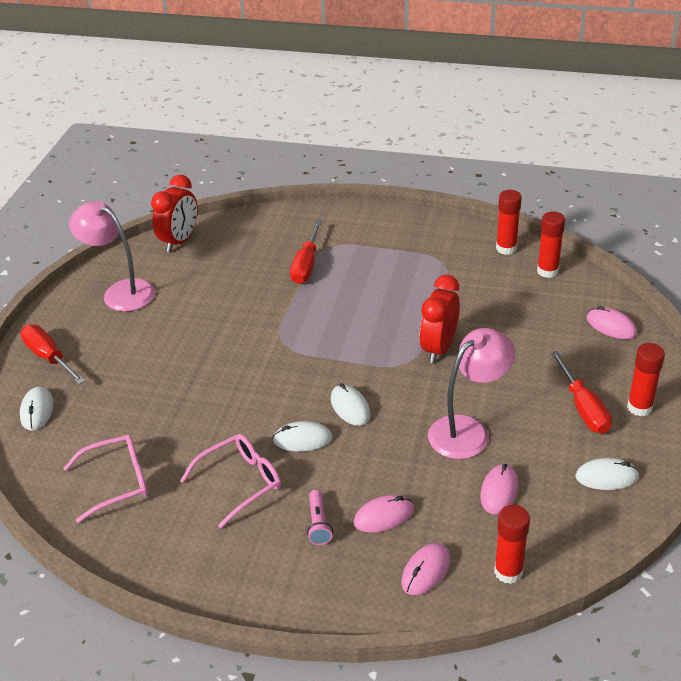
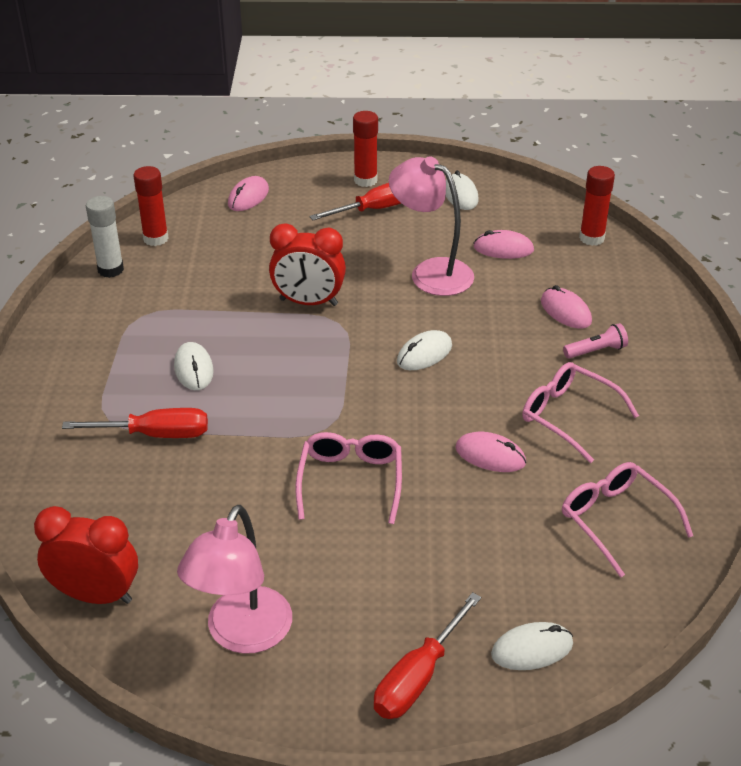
camera: 105 degrees left, 0 degrees up
white mouse [272,421,333,451] -> white mouse moved to [174,342,214,390]
pink mouse [401,543,451,595] -> pink mouse moved to [455,432,526,472]
red glue stick [496,190,522,255] -> white glue stick [86,196,124,278]
none -> pink glasses [296,432,402,524]

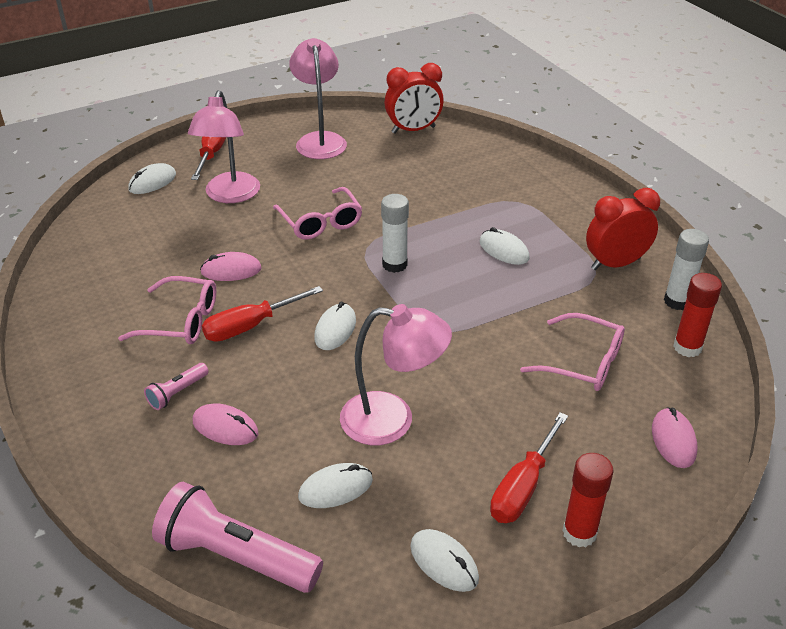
camera: 150 degrees right, 0 degrees up
red screwdriver [62,408,208,438] -> red screwdriver moved to [202,286,323,342]
red clock [269,224,346,306] -> red clock moved to [586,188,660,270]
pink mouse [473,230,534,259] -> white mouse [298,463,373,508]
pink glasses [562,462,693,578] -> pink glasses moved to [520,313,625,391]
red glue stick [579,166,615,246] -> pink flashlight [152,482,323,593]
none -> pink lamp [188,90,260,203]
none -> white glue stick [381,194,409,273]

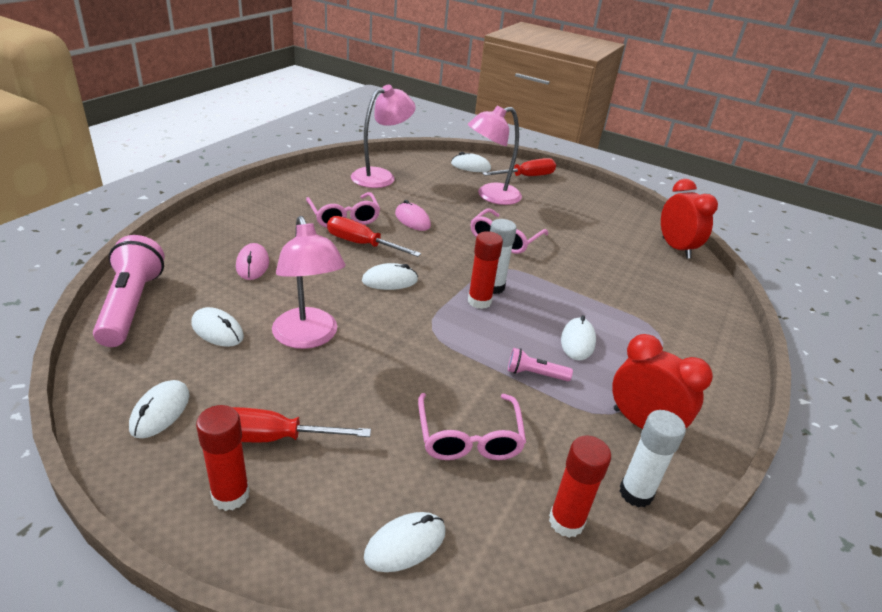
camera: 55 degrees right, 5 degrees down
pink flashlight [144,363,209,410] -> pink flashlight moved to [508,348,573,381]
pink lamp [289,38,347,159] -> pink lamp moved to [351,85,416,188]
red clock [385,63,444,134] -> red clock turned 150 degrees counterclockwise [661,179,718,259]
pink mouse [652,408,698,468] -> white mouse [364,512,446,572]
none -> red glue stick [468,231,503,309]

